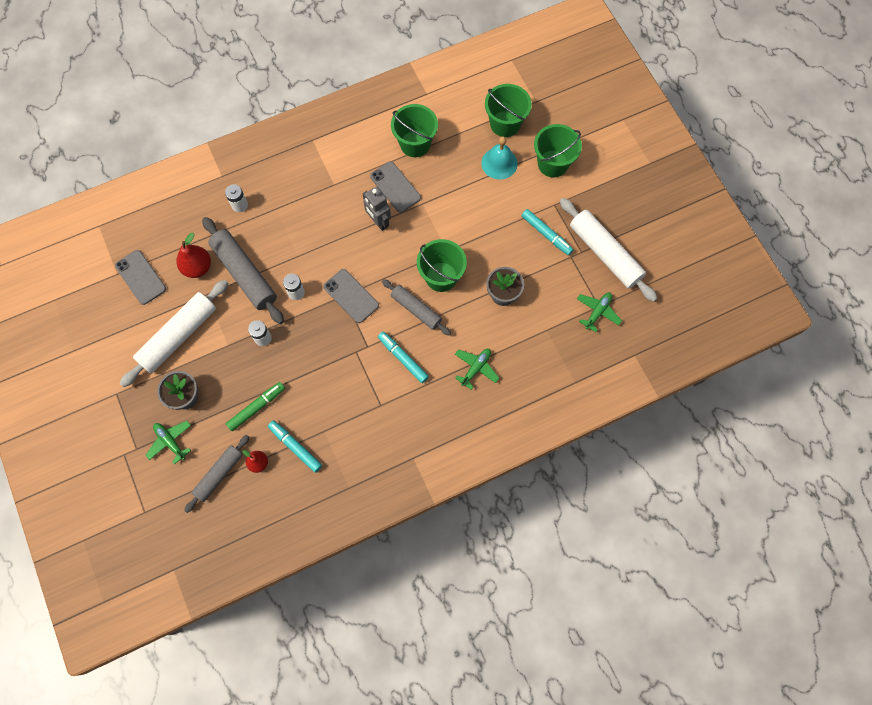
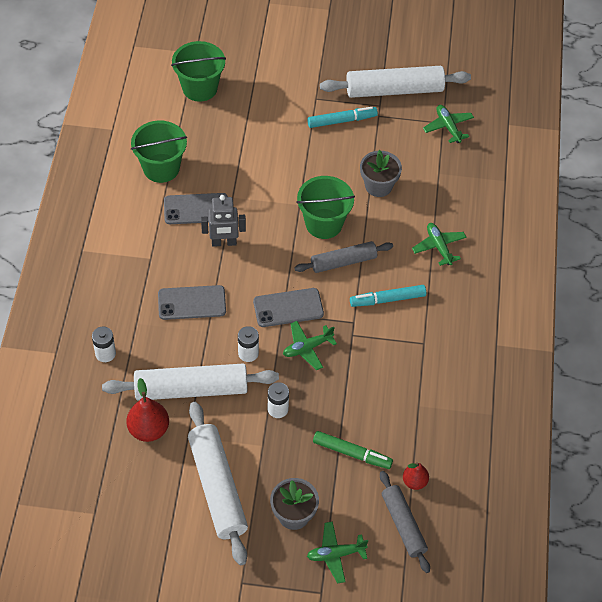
camera: 60 degrees left, 15 degrees down
grey phone [115,250,166,305] -> grey phone moved to [158,285,226,320]
grey rolling pin [202,217,284,324] -> white rolling pin [102,364,279,401]
green marker [226,382,285,431] -> green marker turned 120 degrees clockwise [313,431,393,469]
turquoise marker [268,420,322,473] -> none
turquoise bell [481,136,518,179] -> none
green bucket [534,124,582,177] -> none
none -> green plane [283,321,337,370]

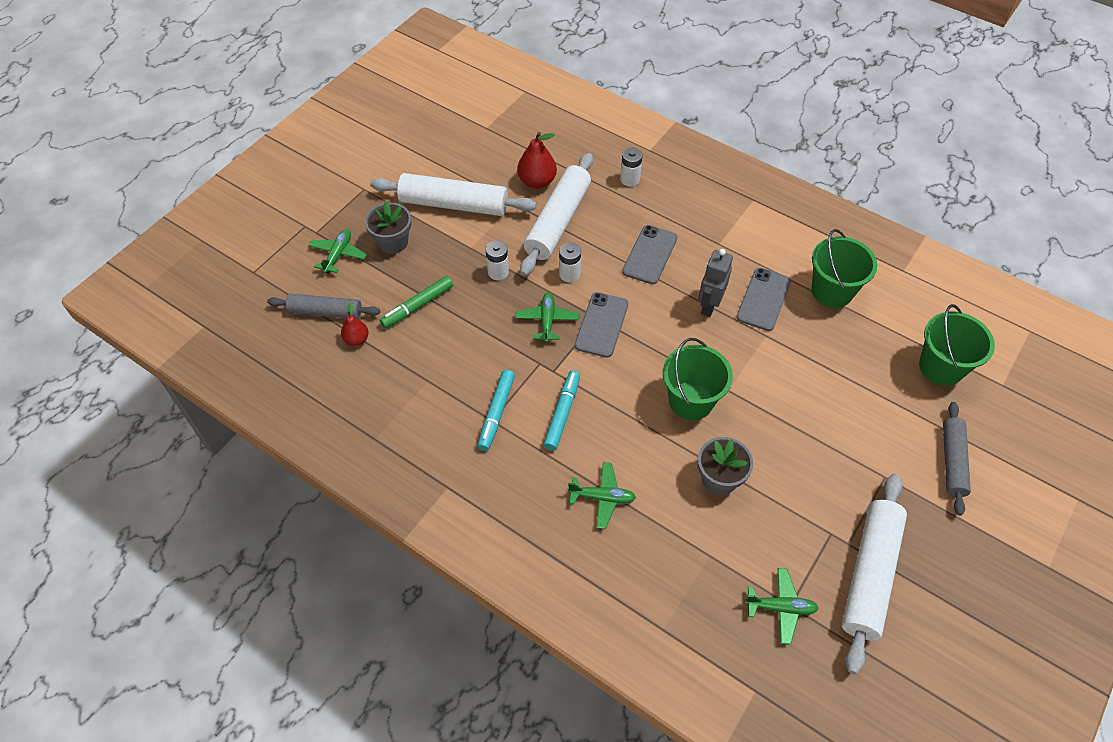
camera: 120 degrees right, 0 degrees up
grey rolling pin [294,241,393,273] -> grey rolling pin moved to [943,402,971,516]
turquoise marker [307,107,378,128] -> turquoise marker moved to [478,370,515,451]

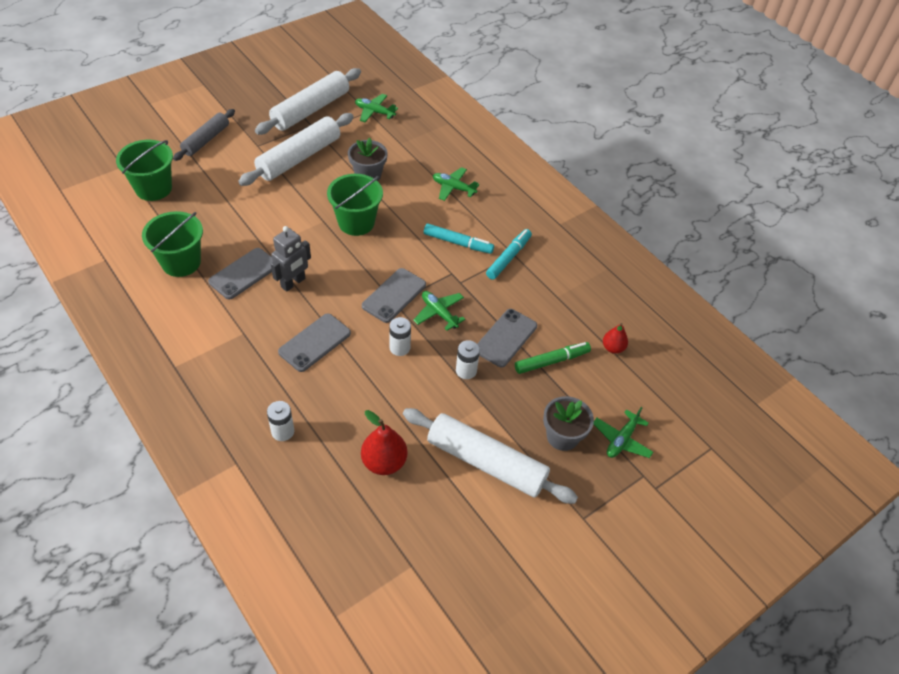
camera: 165 degrees left, 5 degrees down
grey rolling pin [267,294,380,319] -> none
green plane [515,293,580,343] -> green plane turned 120 degrees clockwise [413,291,465,331]
white rolling pin [520,153,593,276] -> white rolling pin moved to [238,113,354,186]
turquoise marker [543,370,580,451] -> turquoise marker turned 105 degrees counterclockwise [424,224,494,254]
none -> grey phone [477,309,537,367]

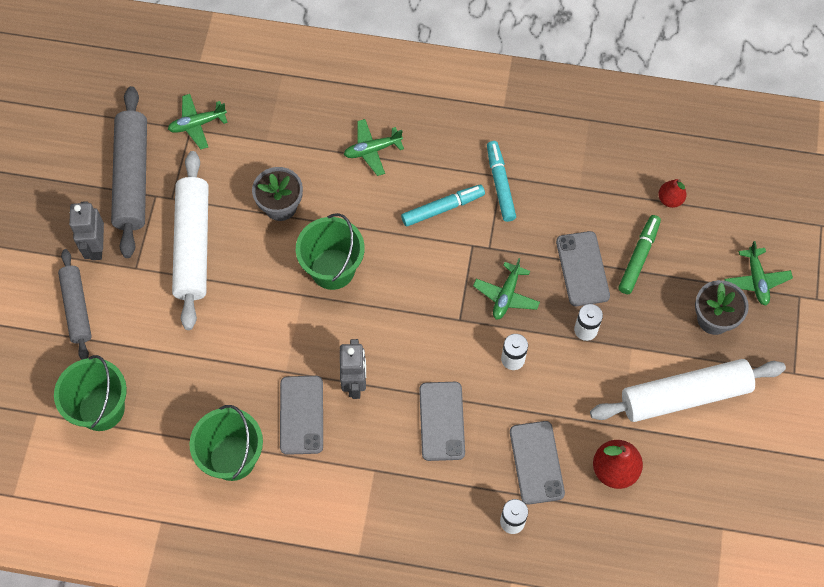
camera: 40 degrees left, 15 degrees up
white rolling pin [255,68,361,135] -> grey rolling pin [111,86,147,258]
grey phone [362,268,426,323] -> grey phone moved to [510,421,565,504]
green plane [413,291,465,331] -> green plane turned 75 degrees counterclockwise [473,258,540,319]
none -> grey robot [69,201,104,260]

